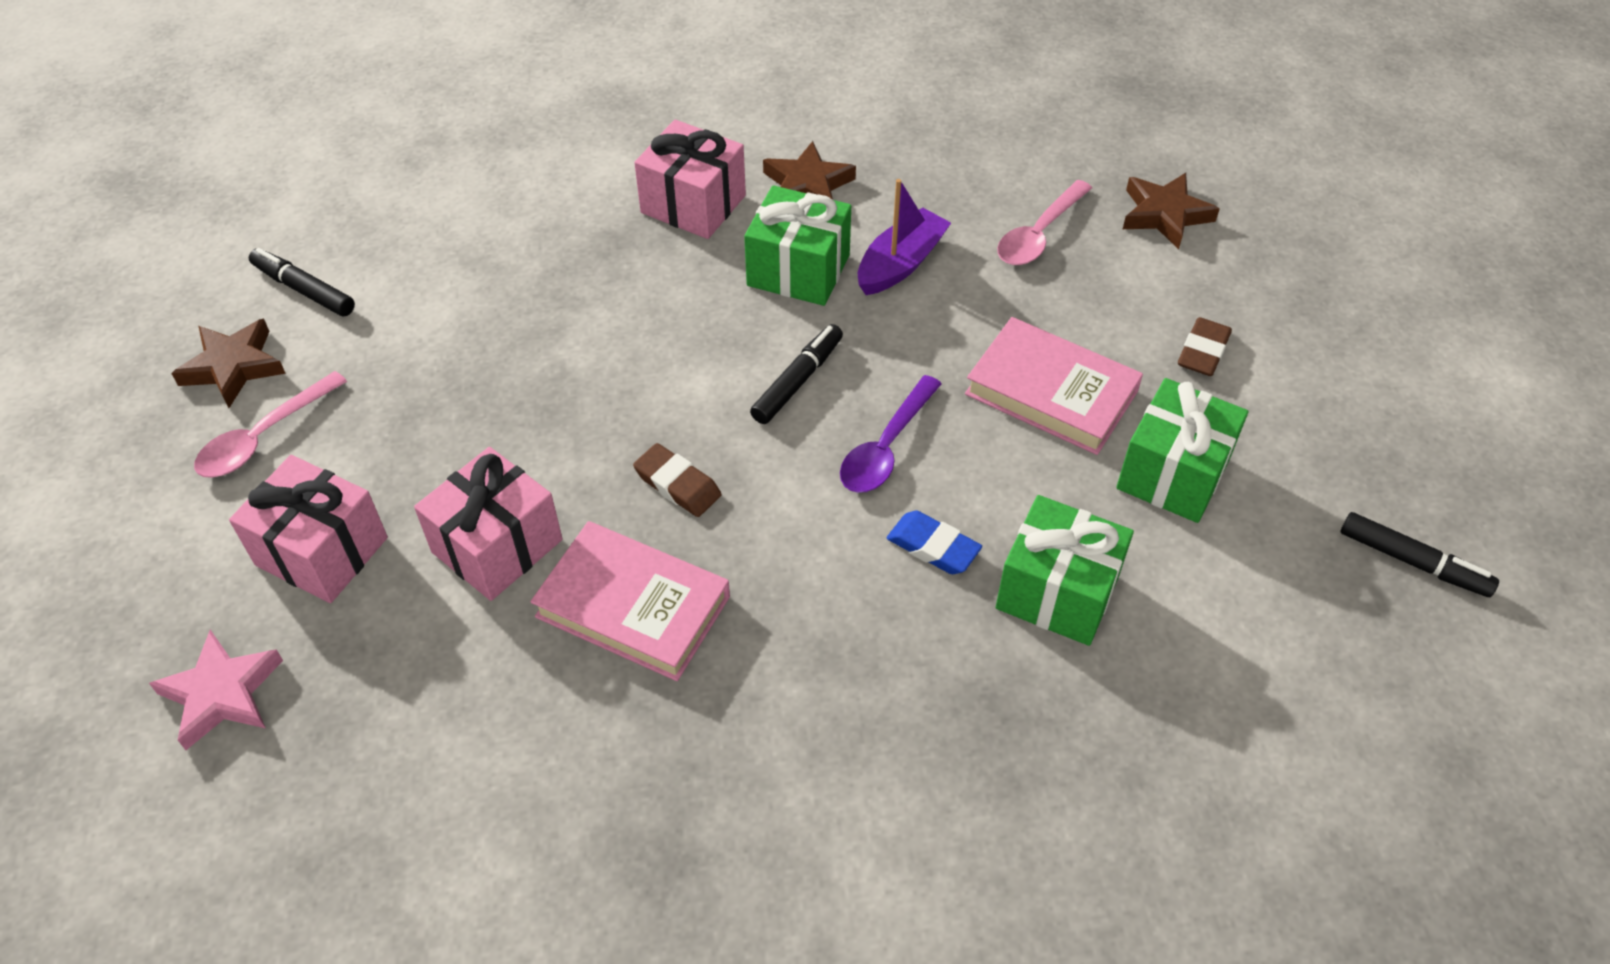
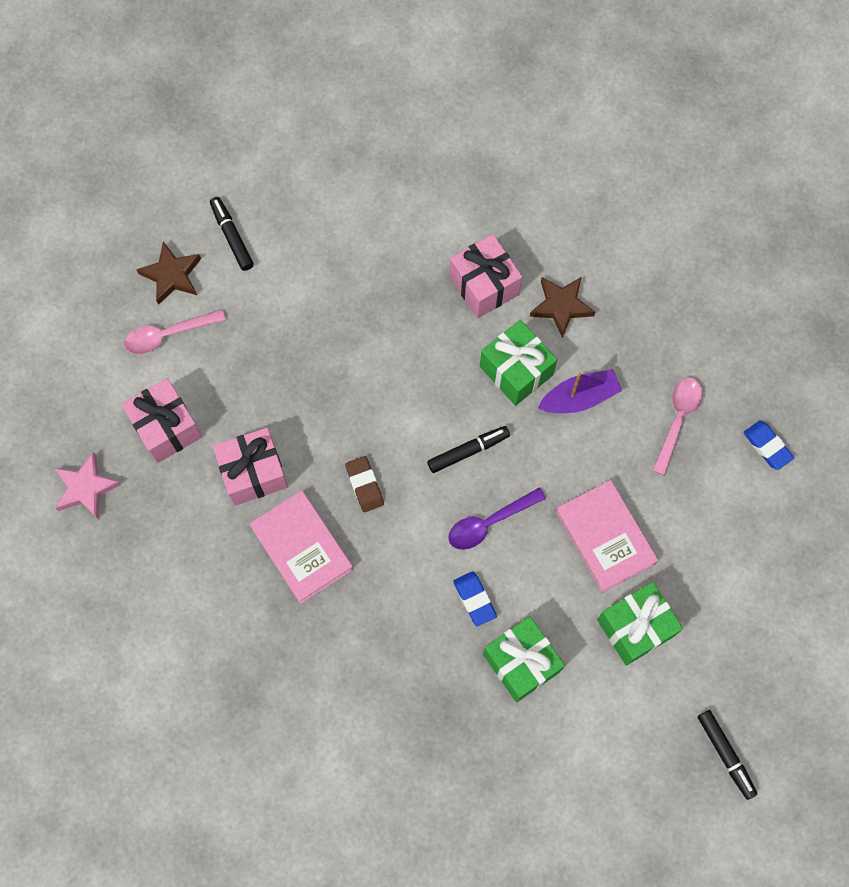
camera: 30 degrees right, 20 degrees up
pink spoon [997,180,1092,265] -> pink spoon turned 135 degrees clockwise [652,378,703,476]
brown star [1123,173,1220,250] -> blue eraser [743,421,794,470]
brown eraser [1178,317,1232,376] -> none

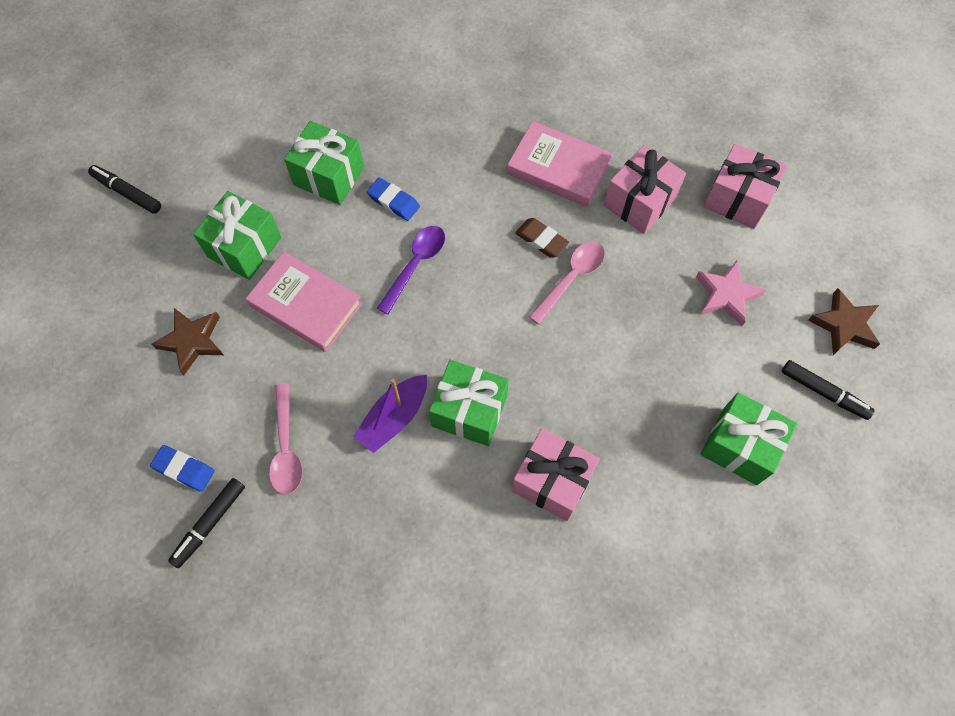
camera: 150 degrees right, 5 degrees down
pink star [54,452,122,520] -> pink star moved to [696,260,766,326]
pink spoon [124,309,226,354] -> pink spoon moved to [529,241,605,325]
black marker [427,426,510,473] -> black marker moved to [168,478,245,568]
brown star [530,277,595,338] -> brown star moved to [151,308,223,375]
none -> green gift [700,392,797,485]

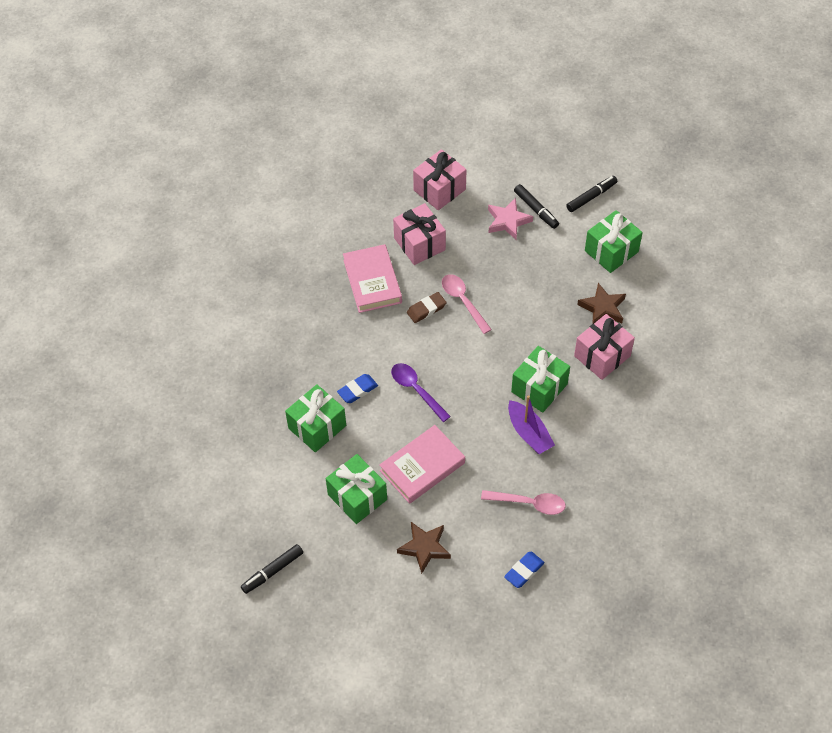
camera: 70 degrees left, 10 degrees down
black marker [168,478,245,568] -> black marker moved to [514,184,559,229]
pink book [507,121,613,207] -> pink book turned 60 degrees counterclockwise [343,244,402,313]
brown star [808,288,880,355] -> brown star moved to [577,283,626,324]

